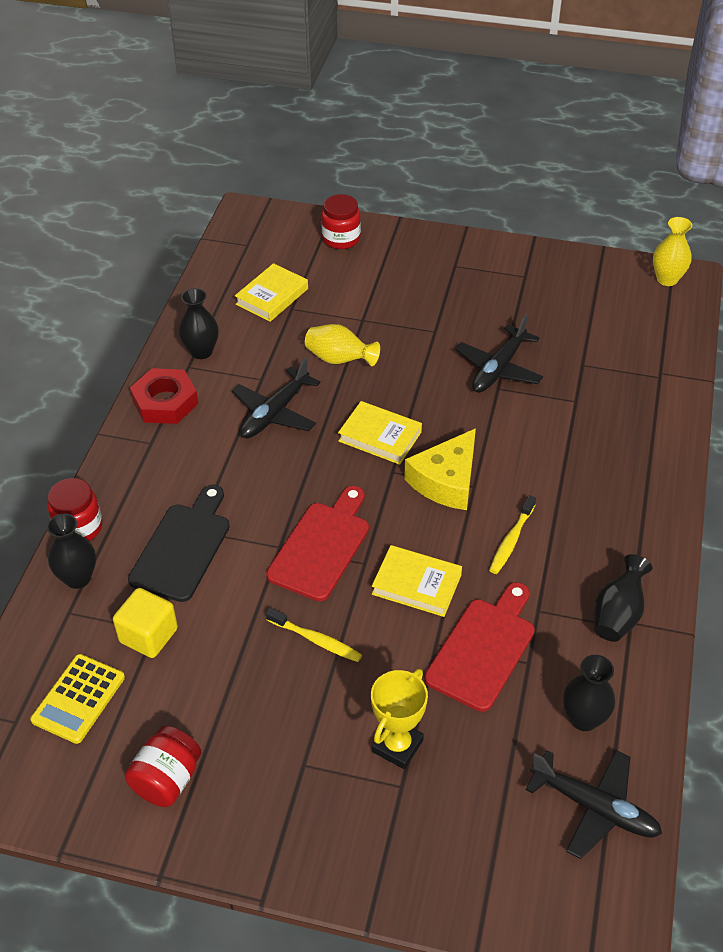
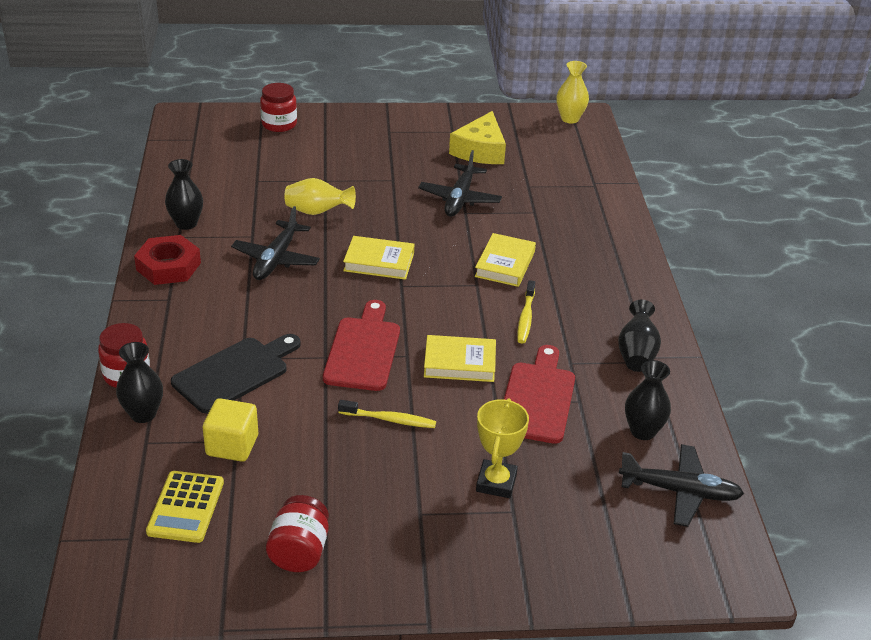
camera: 20 degrees left, 10 degrees down
black cutting board [128,485,230,602] -> black cutting board turned 45 degrees clockwise [171,334,301,414]
yellow book [235,263,308,322] -> yellow book moved to [475,233,536,287]
yellow cheese [404,428,476,510] -> yellow cheese moved to [449,111,506,164]

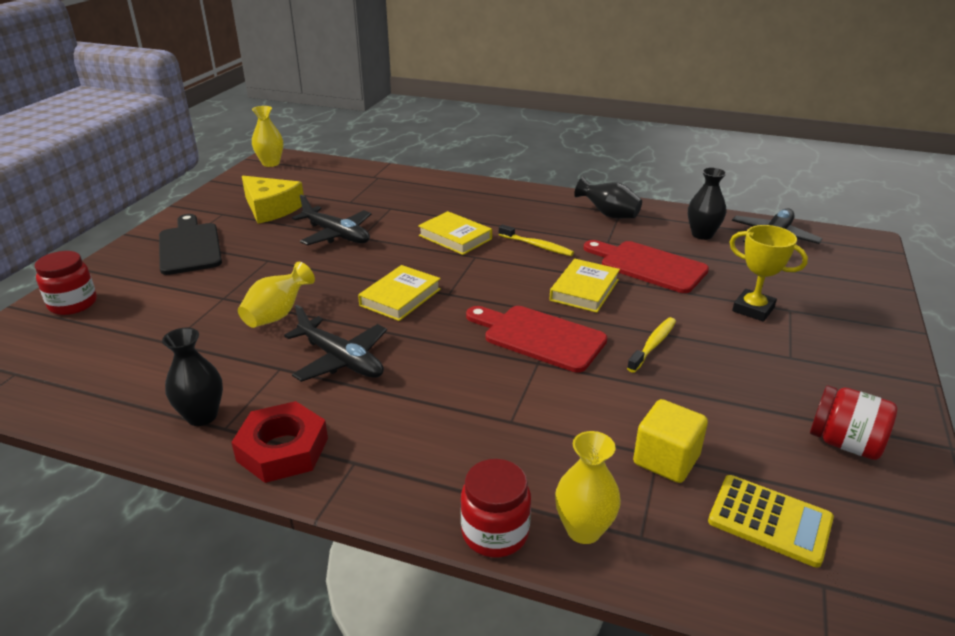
camera: 65 degrees left, 5 degrees down
black vase [116,342,163,423] -> yellow vase [555,431,621,544]
black cutting board [171,334,301,414] -> black cutting board moved to [159,214,222,275]

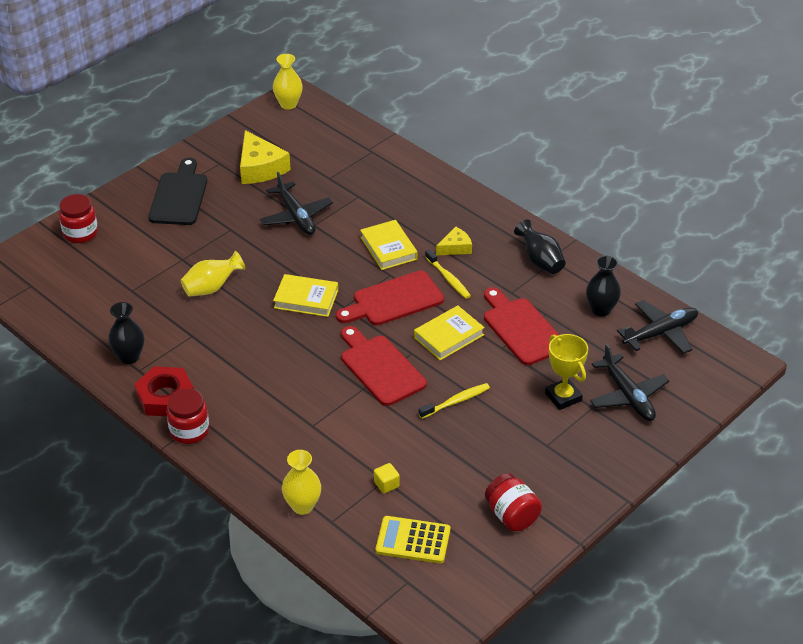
camera: 25 degrees right, 10 degrees up
black plane [284,305,387,382] -> black plane moved to [590,344,669,421]
yellow book [358,265,441,321] -> yellow book turned 45 degrees clockwise [273,274,338,317]
red jar [461,459,531,557] -> red jar moved to [166,388,209,444]
yellow cube [633,399,708,483] -> yellow cube [374,463,400,494], size x0.55
yellow calculator [708,475,834,568] -> yellow calculator turned 135 degrees clockwise [376,516,450,564]
none -> red cutting board [336,271,444,325]
none -> yellow cheese [436,227,472,255]

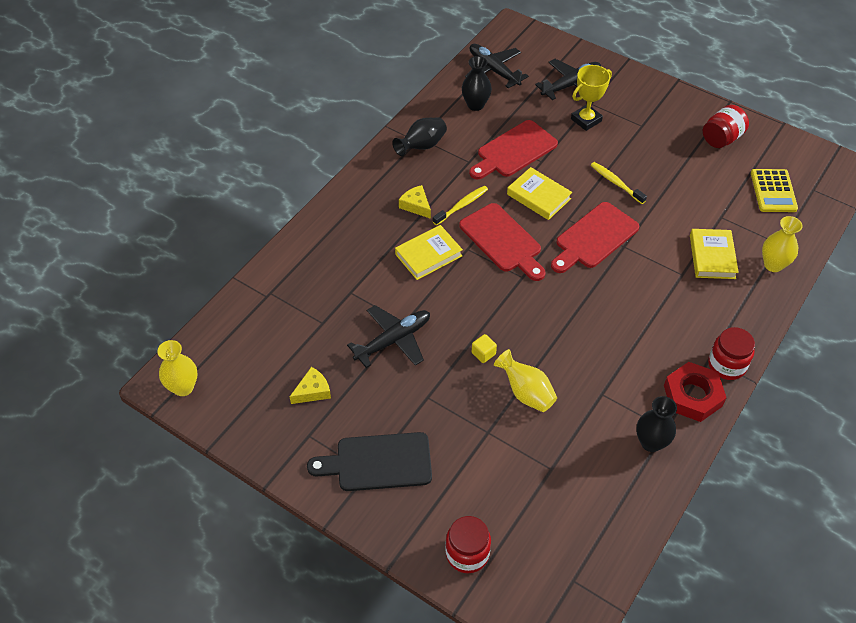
camera: 100 degrees left, 10 degrees up
yellow cheese [240,130,291,184] -> yellow cheese [290,367,331,404], size x0.56
yellow book [273,274,338,317] -> yellow book moved to [690,229,739,279]
yellow cube [374,463,400,494] -> yellow cube moved to [472,334,497,363]

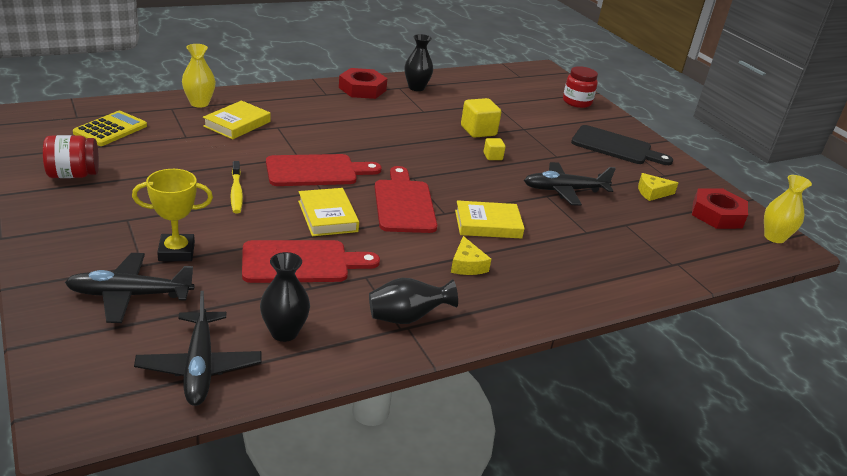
camera: 155 degrees left, 20 degrees down
yellow toothbrush [433,186,488,225] -> none
yellow vase [494,349,557,412] -> yellow cube [461,98,501,138]
red jar [708,327,755,380] -> none
none -> red nut [692,188,748,229]

